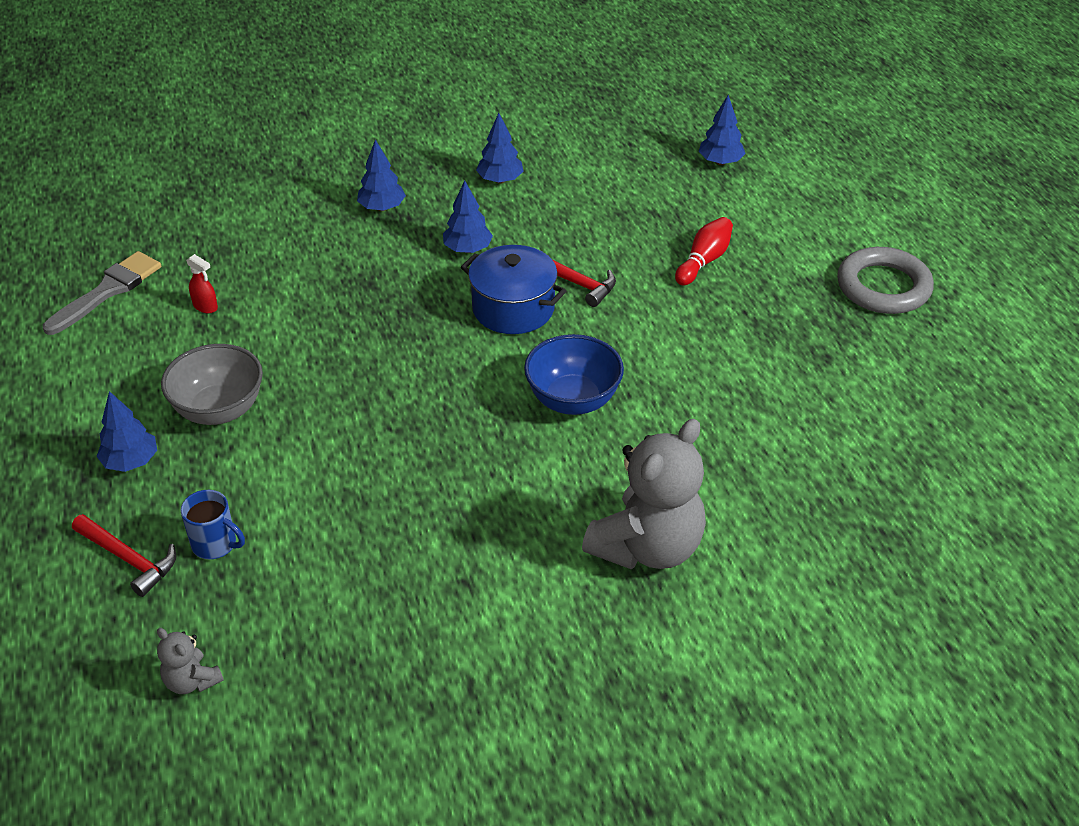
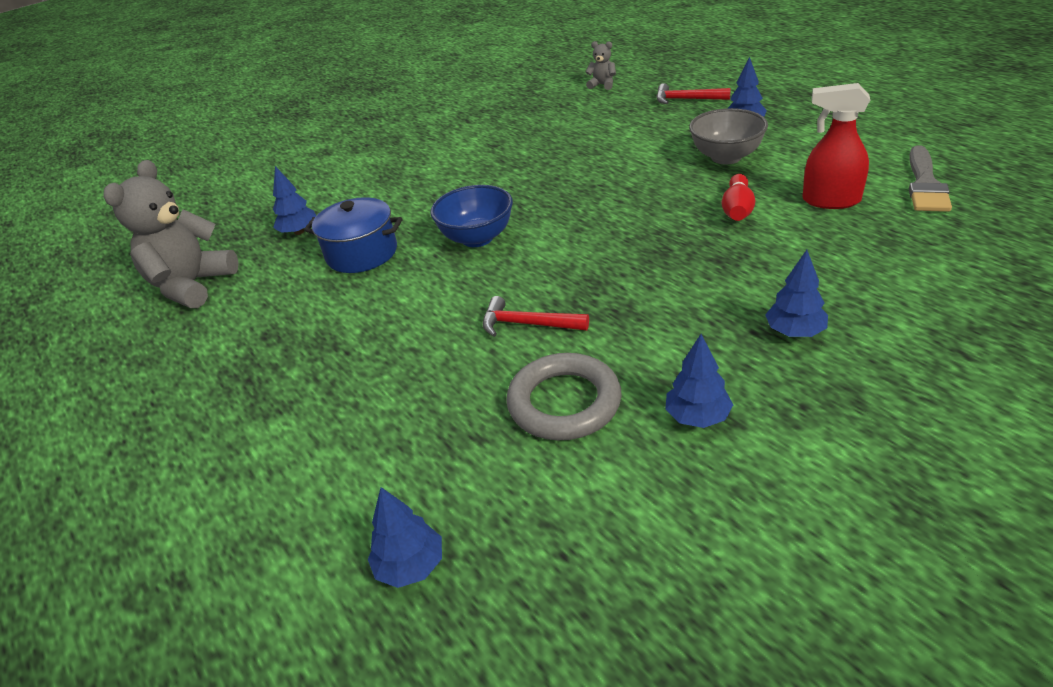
camera: 165 degrees right, 5 degrees down
blue mug [181,490,245,559] -> none
red spray bottle [186,254,218,313] -> red spray bottle [802,83,870,209], size x2.06
blue tree [443,180,493,253] -> blue tree moved to [273,166,317,235]
blue pot [461,245,566,334] -> blue pot moved to [304,197,403,273]
grey teddy bear [582,419,706,570] -> grey teddy bear moved to [103,160,239,308]
red bowling pin [675,217,733,286] -> red bowling pin moved to [722,174,755,221]
grey ring [837,247,934,314] -> grey ring moved to [506,353,622,441]

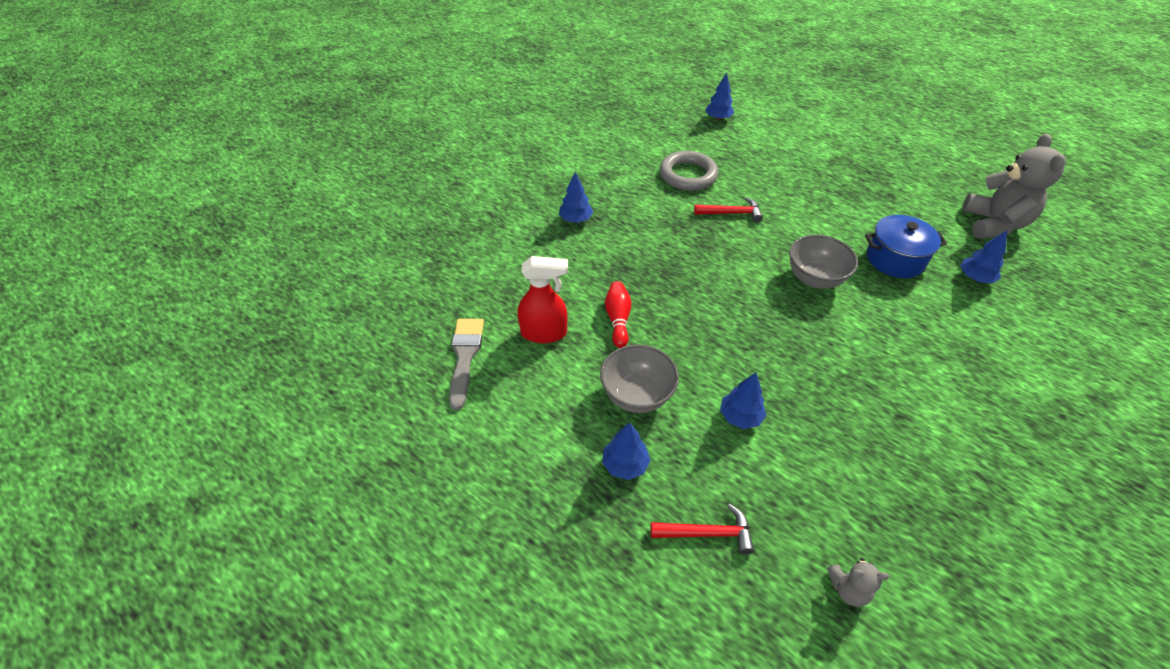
camera: 160 degrees right, 10 degrees up
blue bowl [430,185,513,247] -> grey bowl [789,235,858,289]
blue tree [665,334,733,428] -> blue tree moved to [720,372,766,429]

